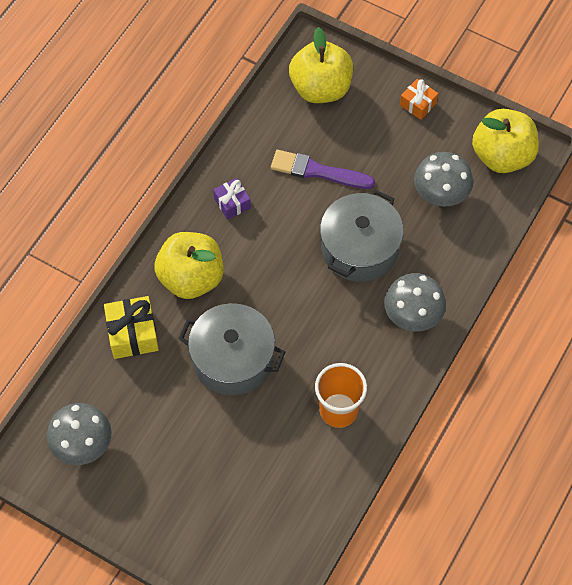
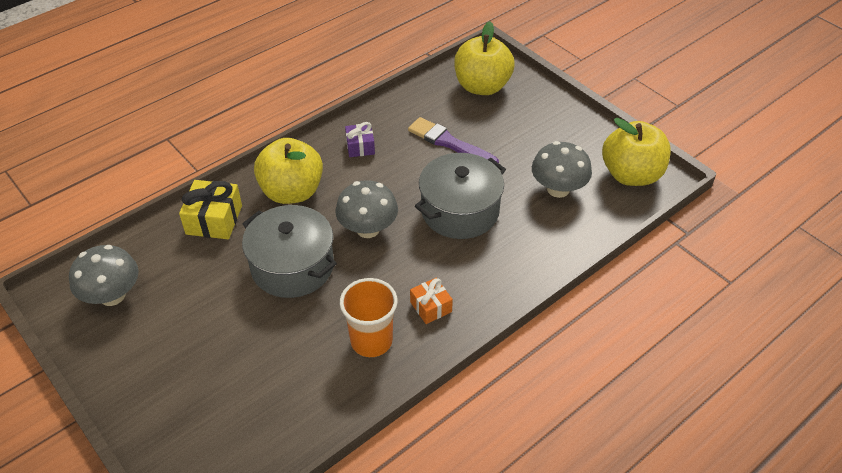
camera: 20 degrees right, 15 degrees down
grey mushroom [384,273,446,332] -> grey mushroom moved to [335,180,398,238]
orange gift [400,79,438,120] -> orange gift moved to [410,278,453,324]

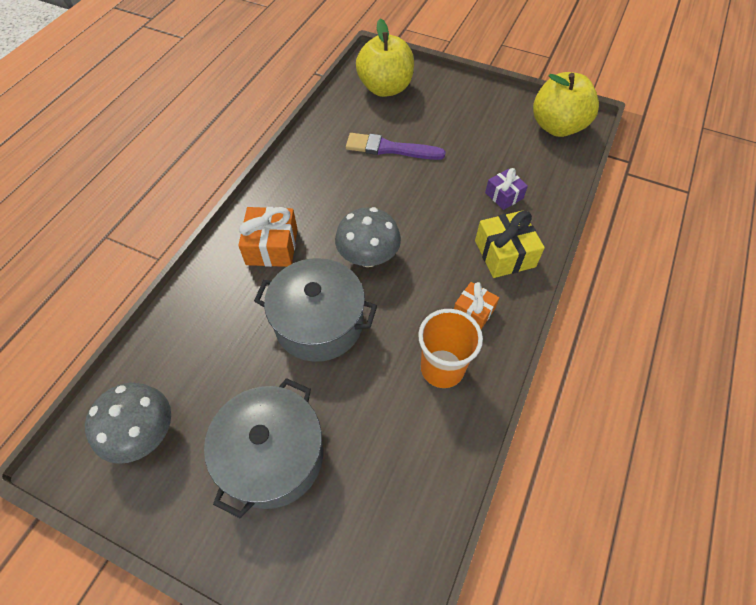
camera: 25 degrees left, 10 degrees up
yellow gift [179,180,242,239] -> yellow gift moved to [475,211,545,278]
yellow apple [254,138,323,204] -> orange gift [238,207,297,267]
purple gift [345,122,375,157] -> purple gift moved to [485,168,528,210]
grey pot [415,153,506,239] -> grey pot moved to [204,378,323,518]
grey mushroom [532,141,592,198] -> none

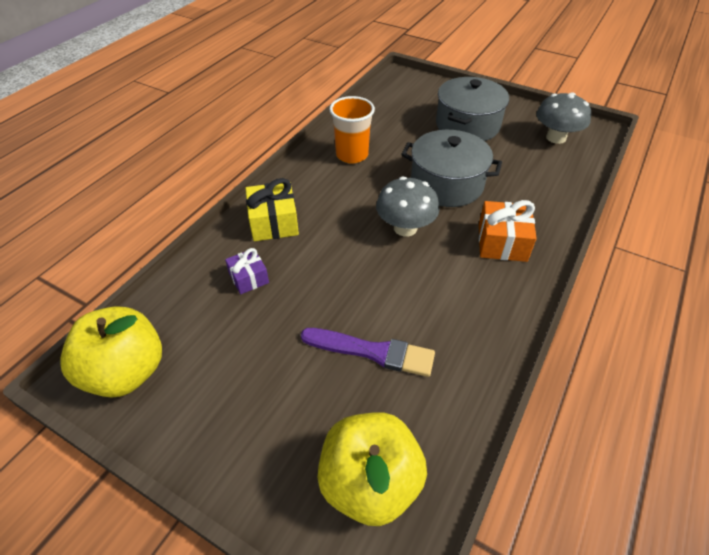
camera: 175 degrees left, 10 degrees down
orange gift [454,282,499,329] -> none

